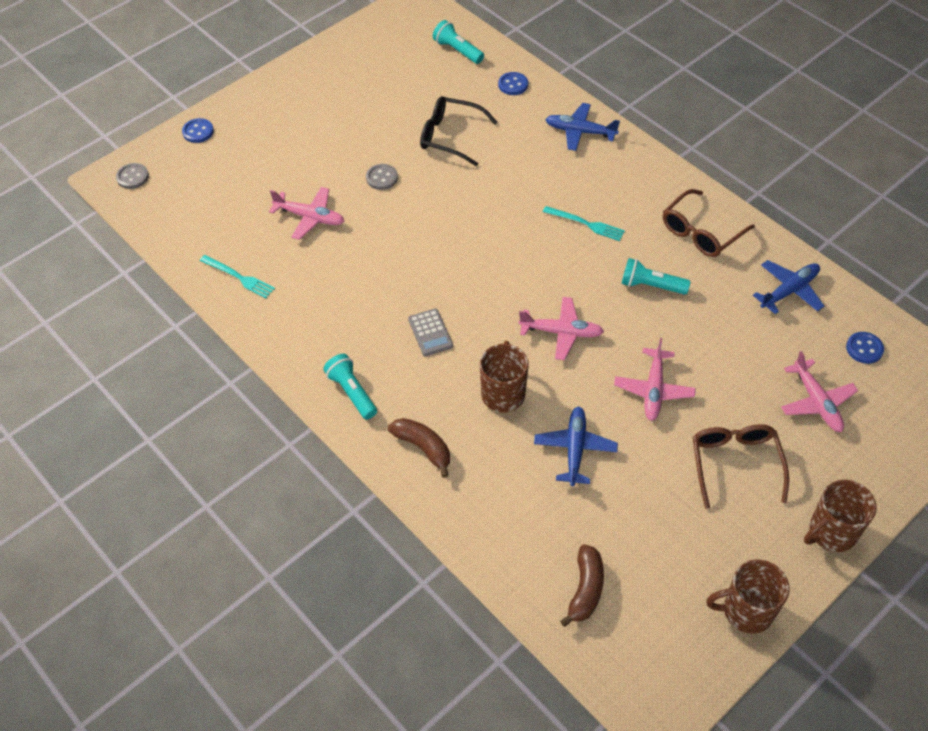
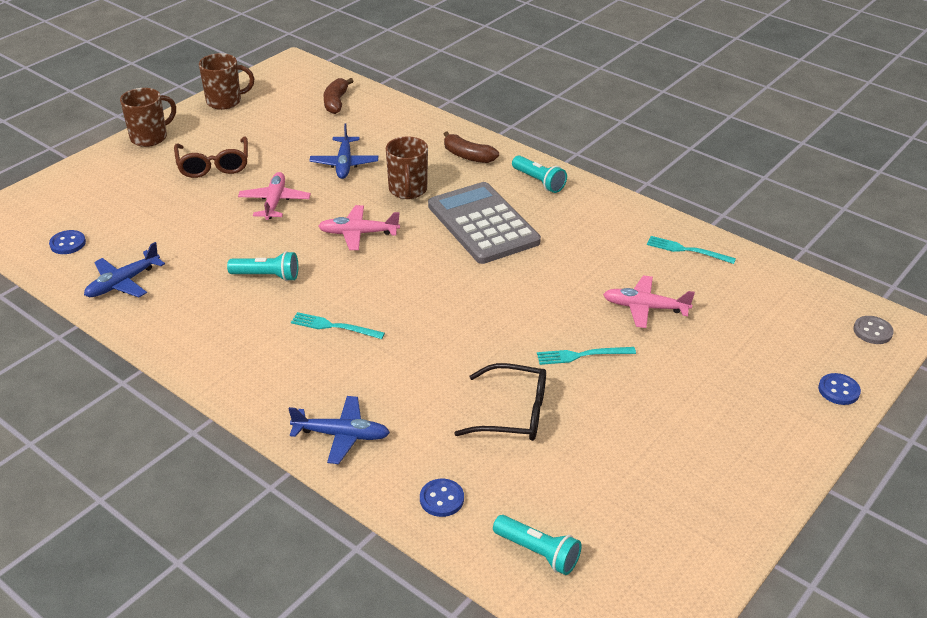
camera: 170 degrees right, 15 degrees down
grey button [366,164,398,190] -> turquoise fork [537,347,636,365]
grey calculator [408,309,453,356] -> grey calculator [428,182,541,264], size x2.35
brown glasses [663,189,755,257] -> none
pink plane [781,351,858,432] -> none

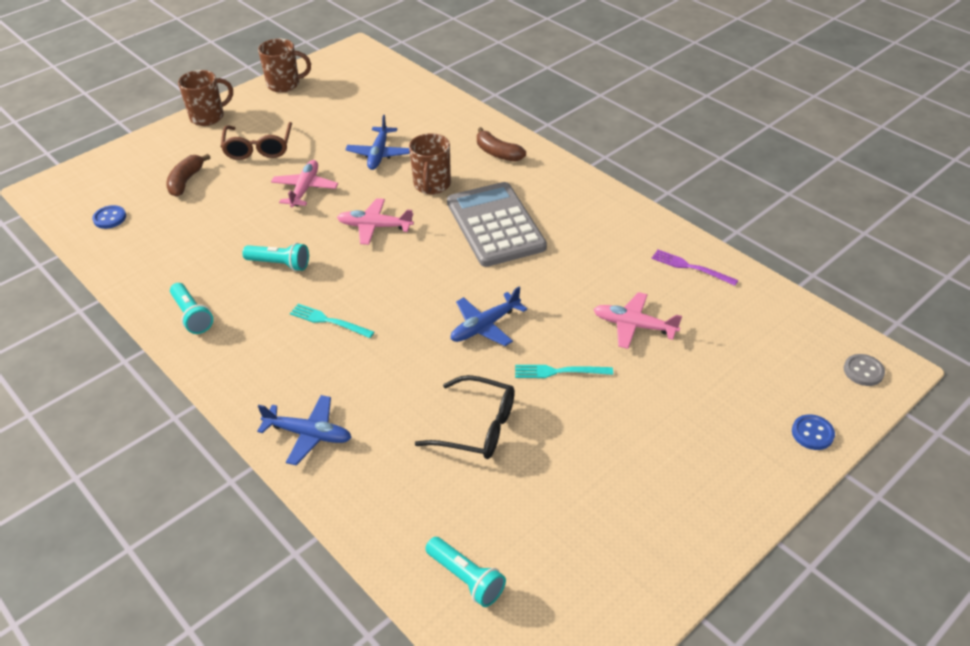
camera: 10 degrees right, 5 degrees up
blue plane [84,242,165,297] -> blue plane moved to [451,287,527,346]
brown banana [324,78,354,114] -> brown banana moved to [166,154,211,197]
blue button [420,479,464,517] -> none
turquoise flashlight [512,155,567,193] -> turquoise flashlight moved to [170,283,213,334]
turquoise fork [647,236,736,264] -> purple fork [651,250,738,286]

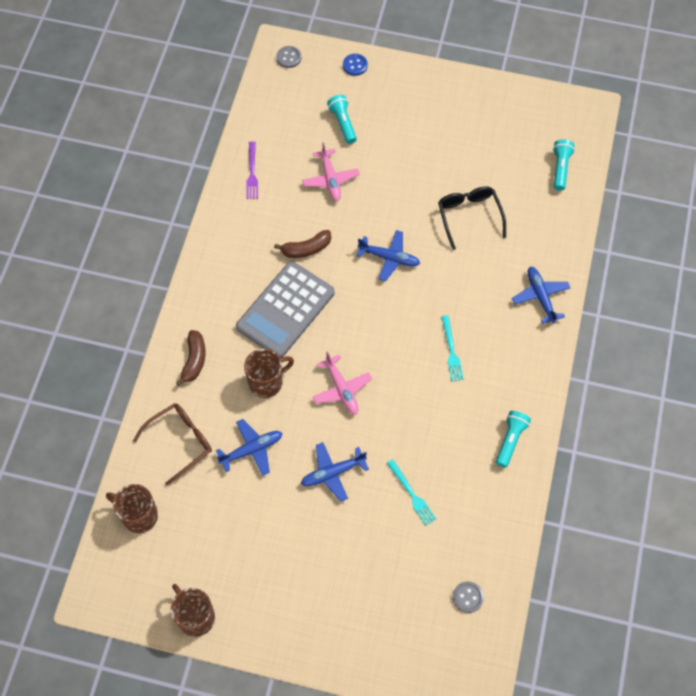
camera: 125 degrees left, 20 degrees up
blue button [92,205,126,229] -> grey button [453,581,484,613]
brown banana [166,154,211,197] -> brown banana moved to [274,230,331,258]
brown mug [178,70,233,126] -> brown mug moved to [106,484,158,533]
brown glasses [221,122,292,160] -> brown glasses moved to [133,403,212,486]
turquoise flashlight [242,243,309,271] -> turquoise flashlight moved to [327,95,357,144]
pink plane [271,160,338,208] -> blue plane [301,442,369,502]
turquoise fork [515,365,613,378] -> turquoise fork moved to [387,459,436,526]

